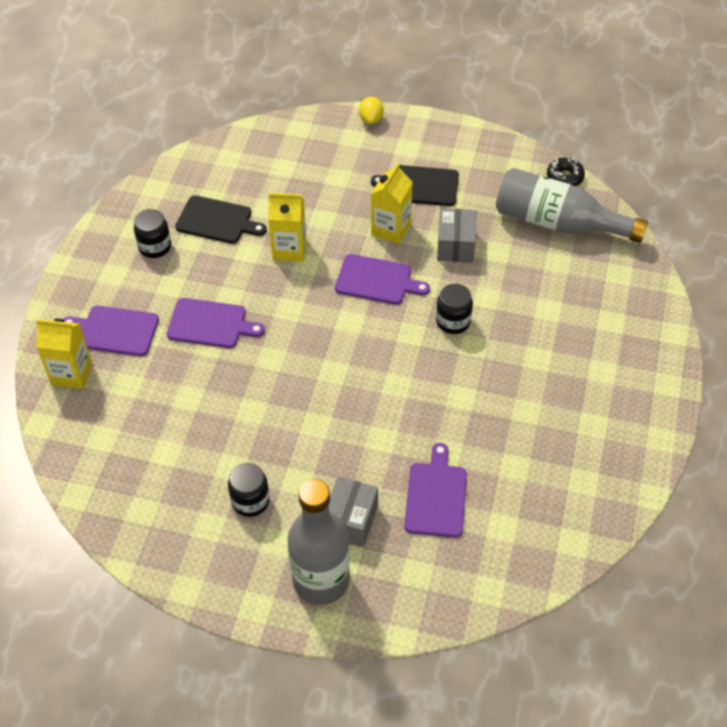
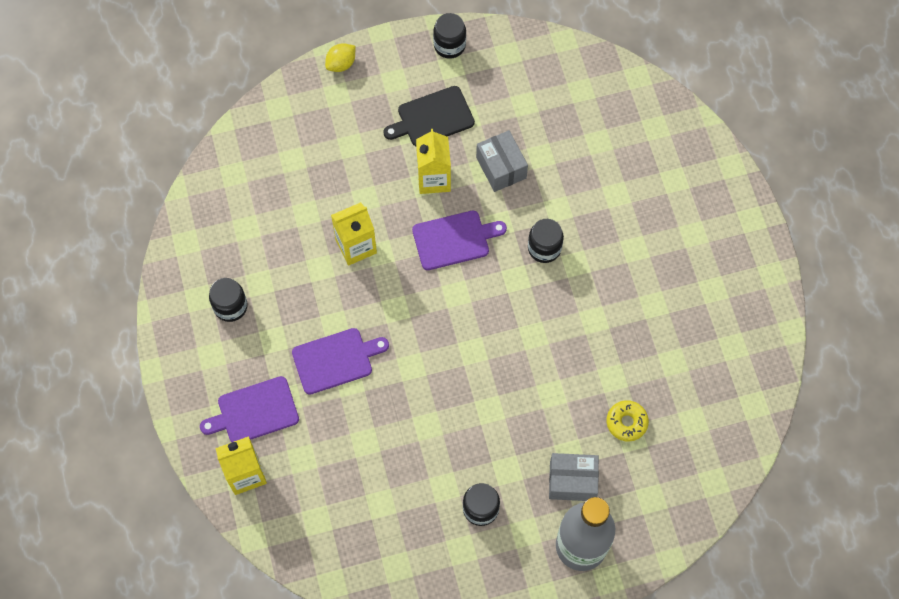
camera: 30 degrees left, 15 degrees up
black cutting board [175,195,267,244] -> none
grey box [328,477,378,547] -> grey box turned 75 degrees counterclockwise [549,453,599,501]
yellow lemon [359,96,384,124] -> yellow lemon turned 75 degrees clockwise [325,43,355,72]
purple cutting board [404,443,467,538] -> yellow donut [607,400,649,442]
grey bottle [496,168,648,243] -> none
black donut [547,158,585,186] -> none
none -> black jar [433,13,466,59]

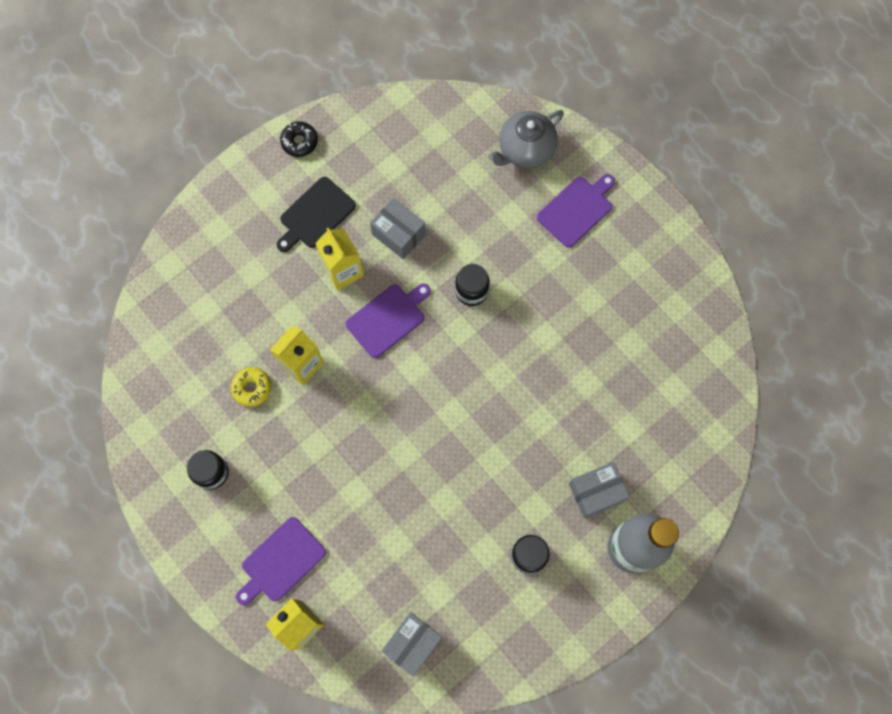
camera: 25 degrees left, 5 degrees up
purple cutting board [292,328,389,395] -> purple cutting board moved to [537,174,615,248]
yellow lemon [325,43,355,72] -> none
black jar [433,13,466,59] -> black donut [280,121,318,157]
yellow donut [607,400,649,442] -> yellow donut moved to [231,367,272,407]
none -> grey box [381,612,442,677]
none -> grey teapot [488,110,564,168]

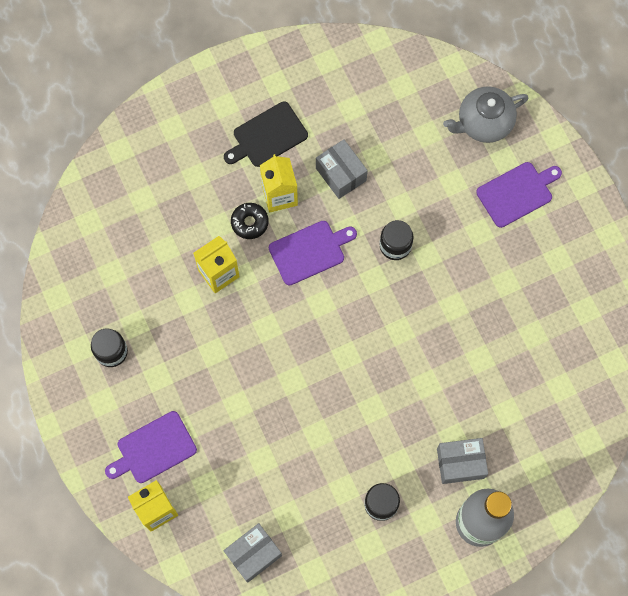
camera: 15 degrees right, 0 degrees up
yellow donut [231,367,272,407] -> none
black donut [280,121,318,157] -> black donut moved to [231,203,269,239]

